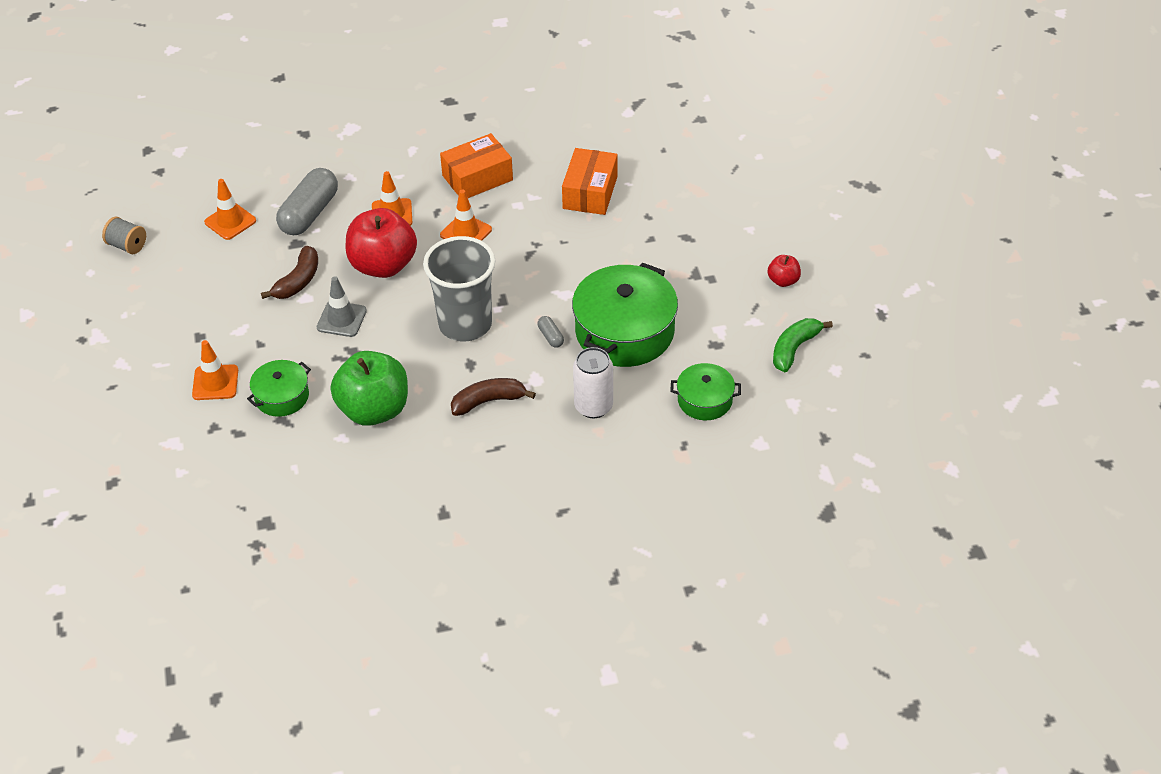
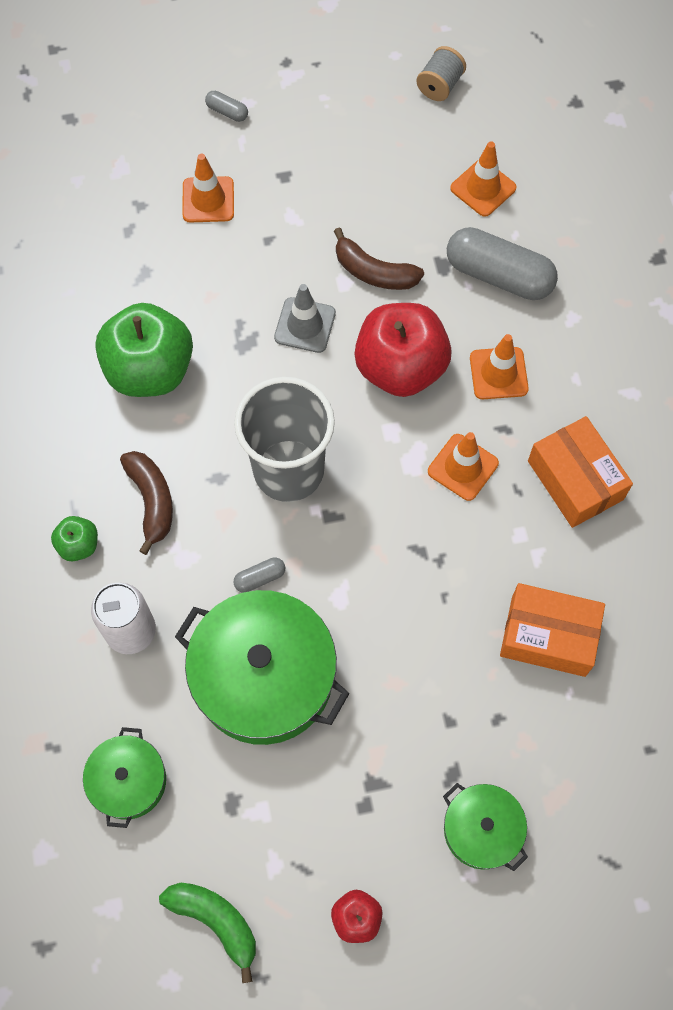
camera: 90 degrees right, 20 degrees up
green pot [247,360,311,417] -> green pot moved to [443,783,528,871]
none -> green apple [51,516,98,562]
none -> grey capsule [205,91,248,122]

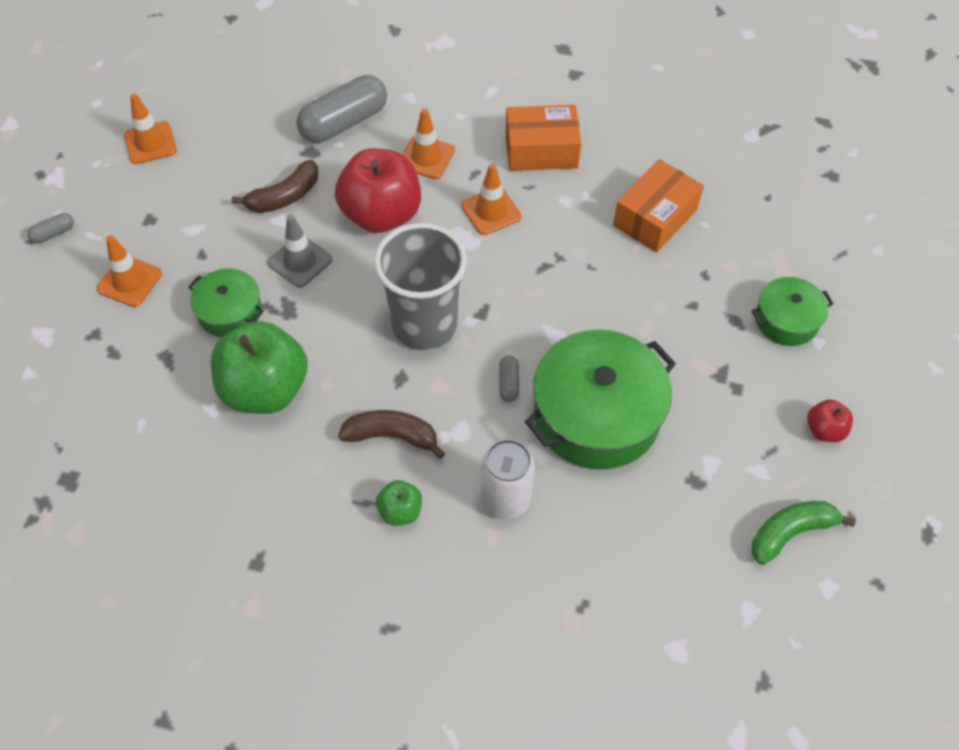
camera: 65 degrees left, 10 degrees down
green pot [83,727,166,828] -> green pot moved to [188,268,264,337]
grey spool [416,46,466,101] -> none
orange traffic cone [450,141,517,217] -> orange traffic cone moved to [124,94,177,164]

